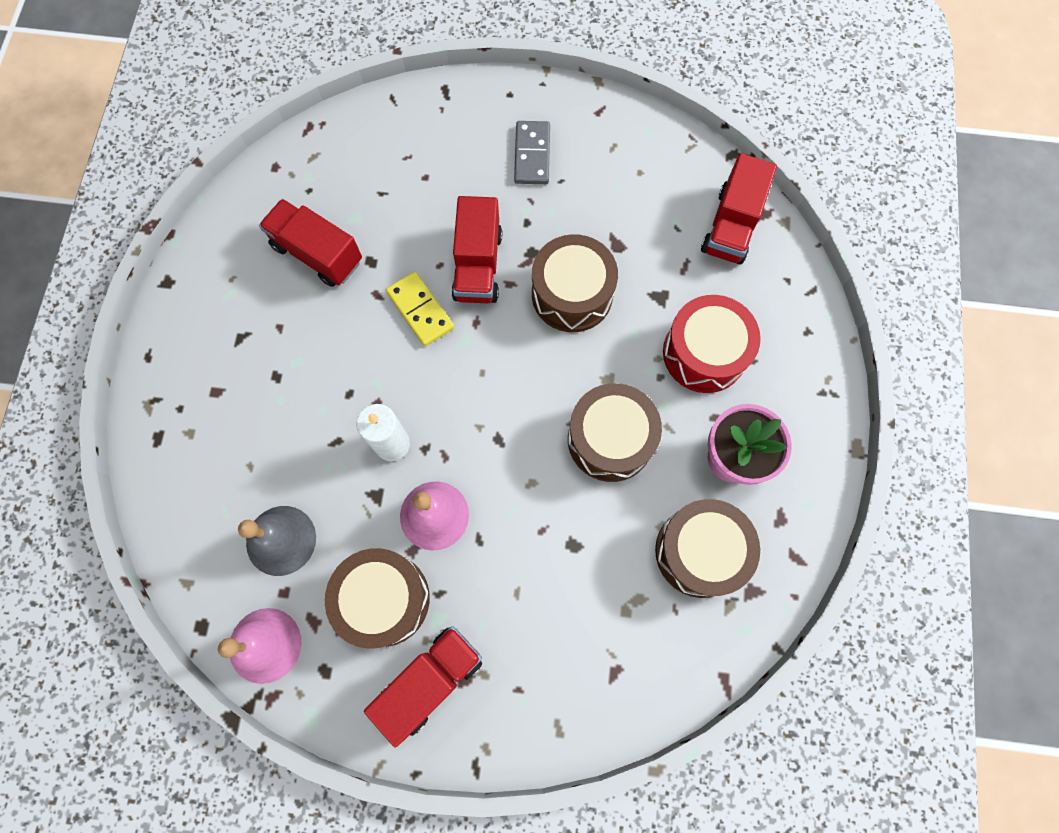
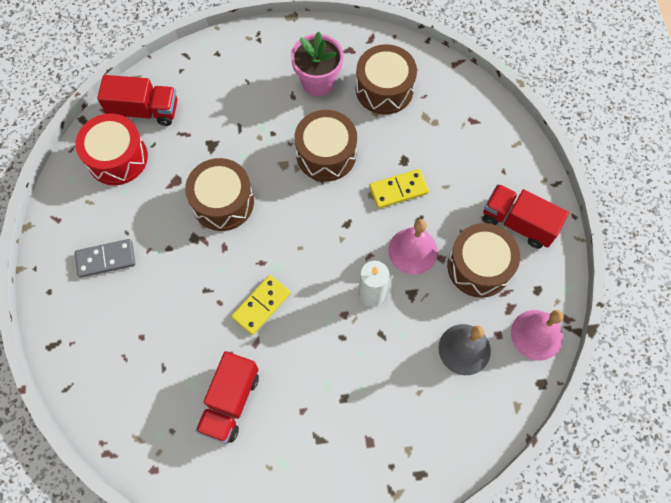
camera: 105 degrees left, 5 degrees down
red truck [451,196,502,303] -> none
red drum [663,295,761,393] -> red drum moved to [75,113,148,185]
none -> yellow domino [369,169,429,209]

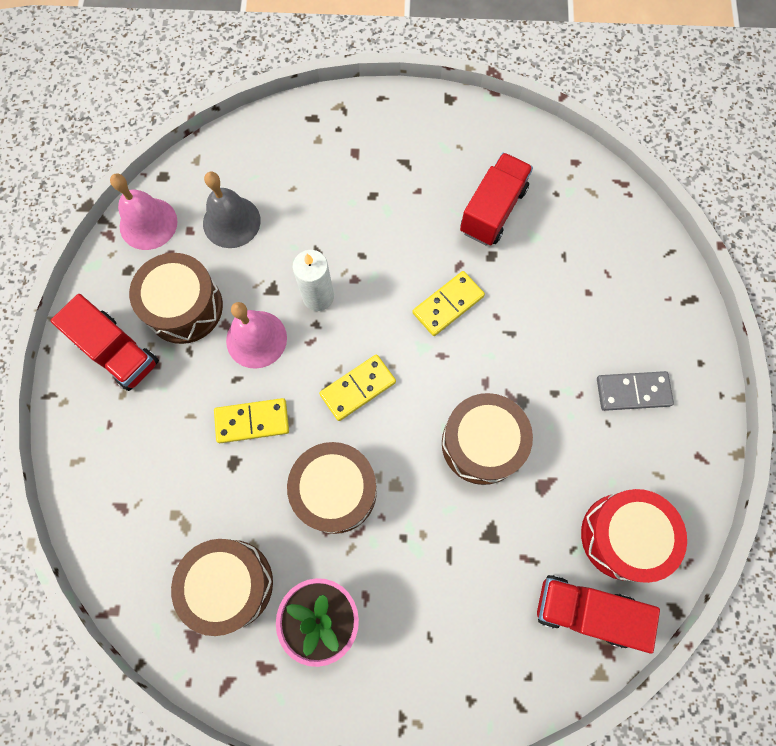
camera: 170 degrees left, 5 degrees up
none -> yellow domino [319,354,396,421]

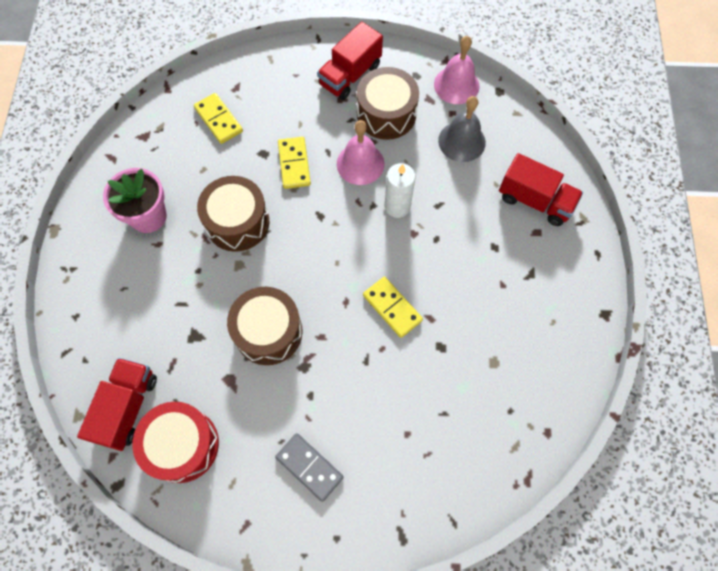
camera: 90 degrees right, 5 degrees down
brown drum [171,539,273,636] -> none
yellow domino [319,354,396,421] -> yellow domino moved to [194,93,243,144]
red truck [460,153,533,246] -> red truck moved to [499,153,583,226]
grey domino [597,371,674,411] -> grey domino turned 45 degrees counterclockwise [275,433,344,502]

